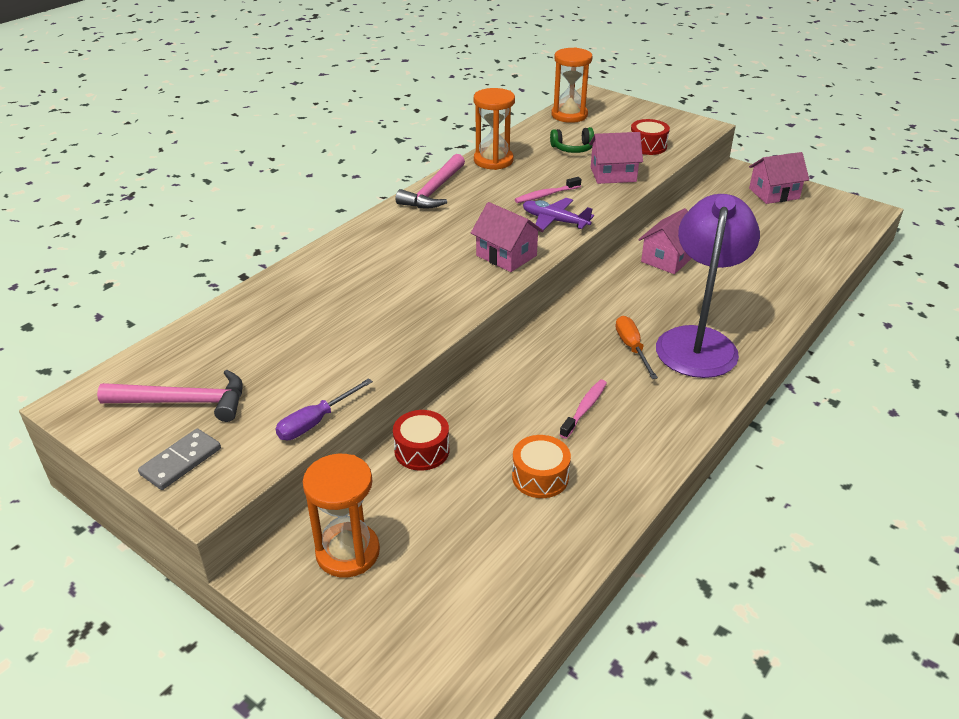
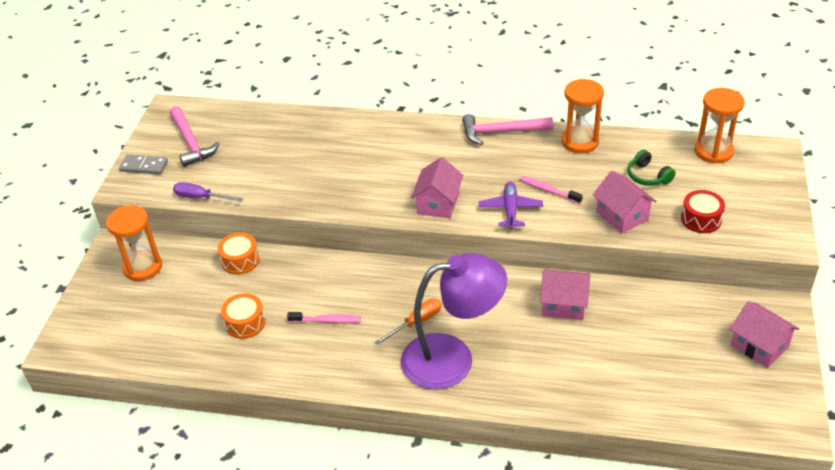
camera: 65 degrees right, 5 degrees up
red drum [393,410,449,471] -> orange drum [218,233,259,275]

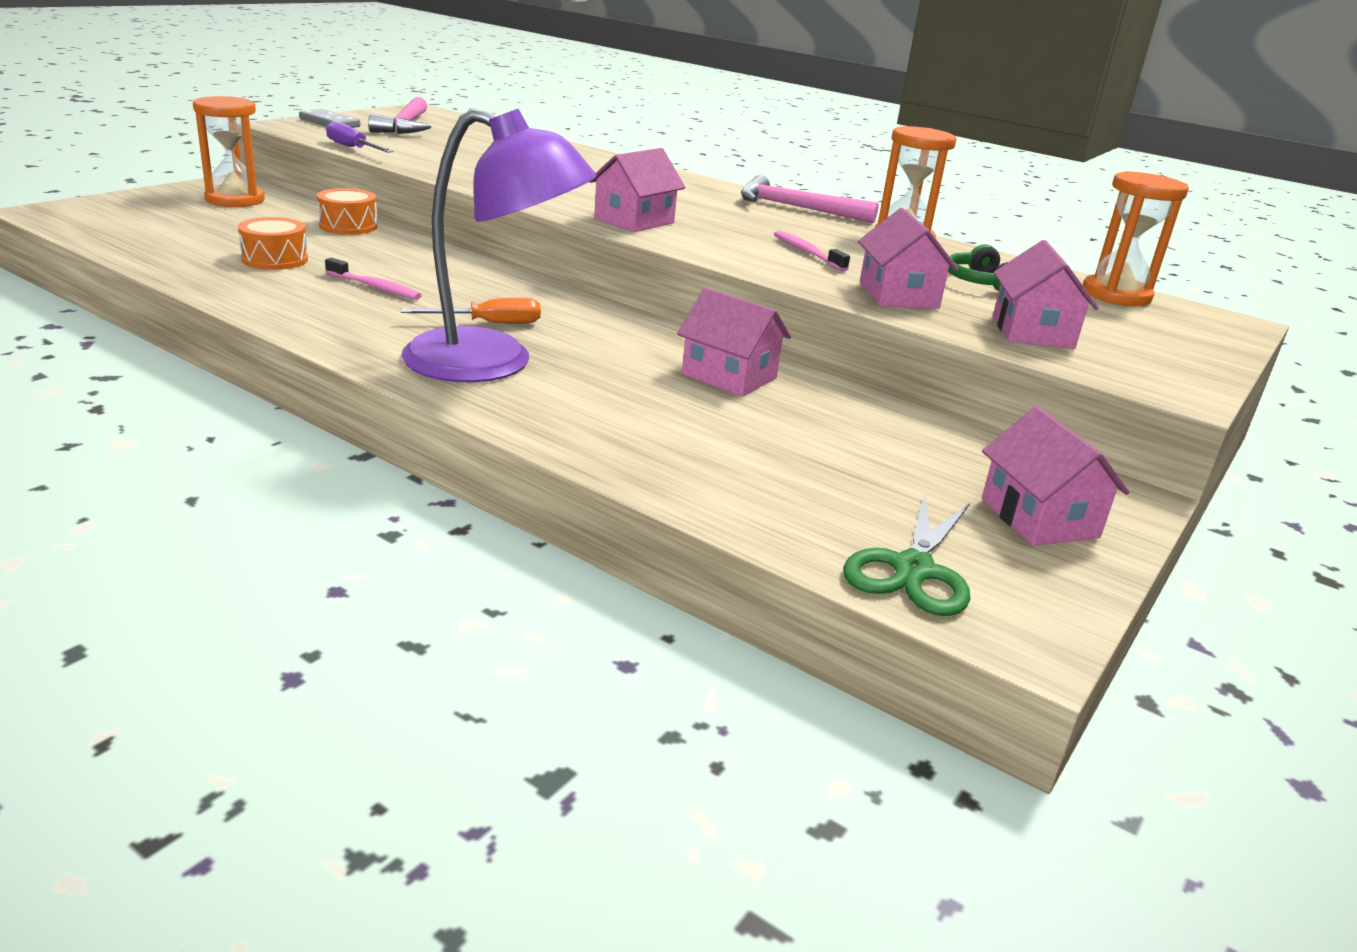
camera: 20 degrees right, 15 degrees down
purple plane [479,181,543,229] -> none
red drum [681,190,725,233] -> pink house [993,240,1099,349]
none -> green scissors [843,493,970,616]

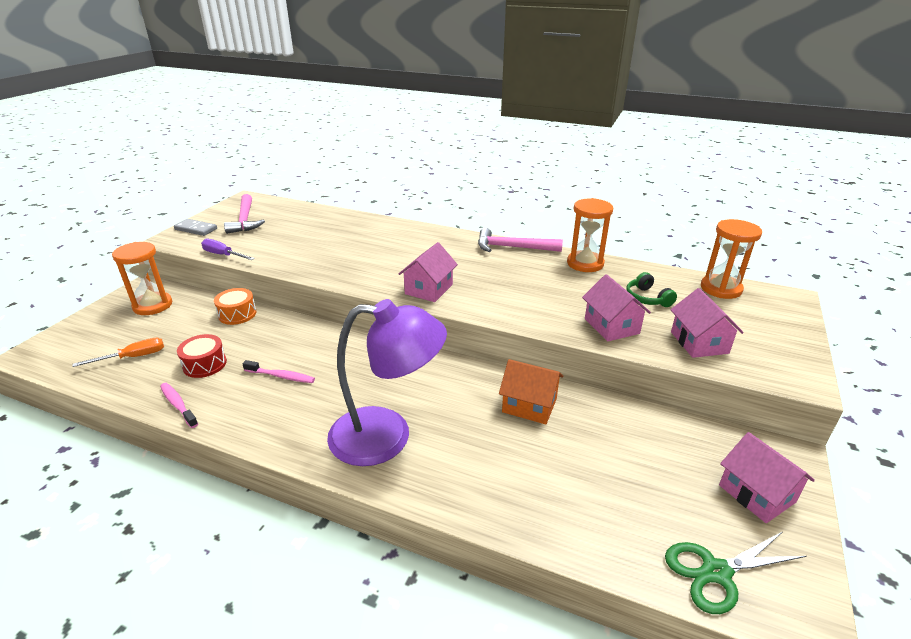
camera: 10 degrees left, 5 degrees up
orange drum [238,217,308,270] -> red drum [177,334,227,378]
orange screwdriver [401,297,541,324] -> orange screwdriver moved to [72,338,164,367]
pink house [677,288,791,397] -> orange house [499,359,563,424]
pink toothbrush [774,231,850,272] -> pink toothbrush moved to [160,383,198,428]
green scissors [843,493,970,616] -> green scissors turned 60 degrees clockwise [665,532,806,614]

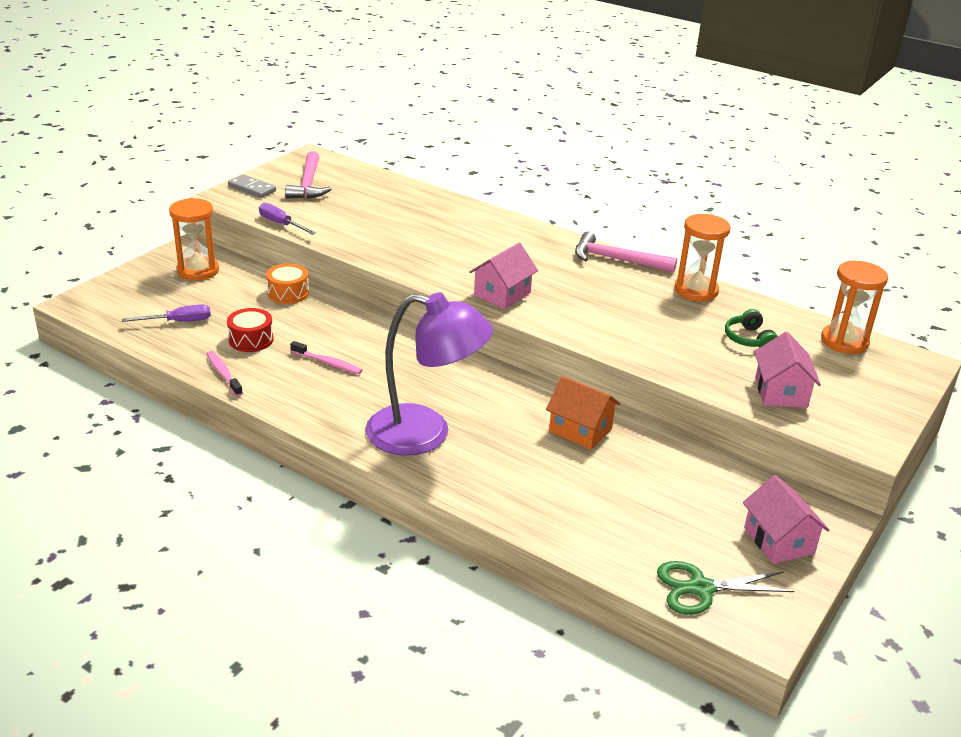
camera: 10 degrees right, 0 degrees up
orange screwdriver [72,338,164,367] -> purple screwdriver [122,304,211,322]
pink house [582,274,651,341] -> none

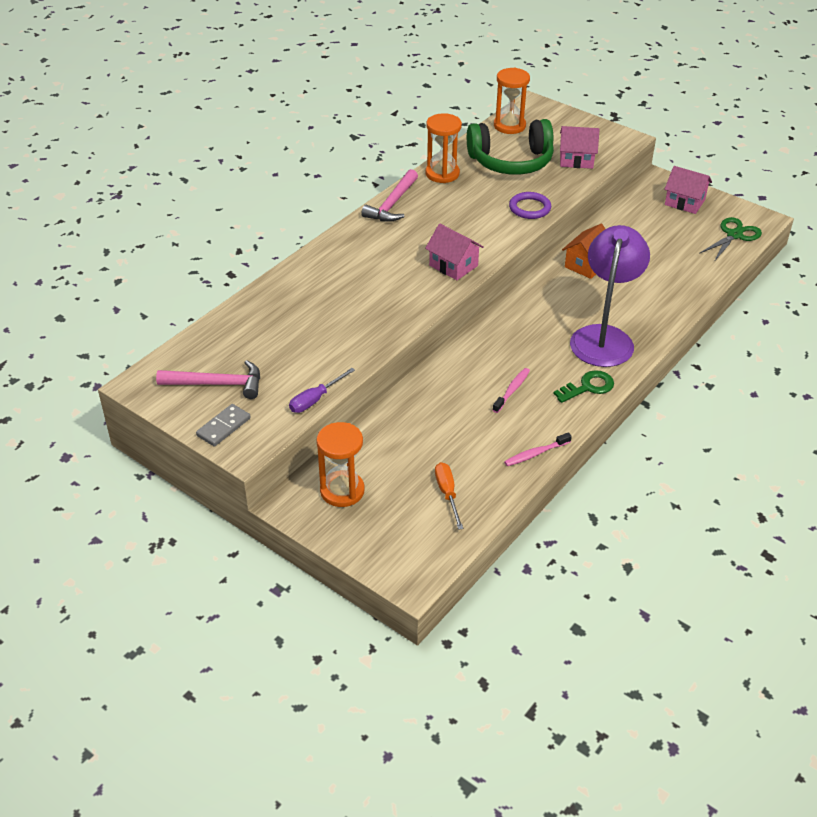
camera: 85 degrees left, 10 degrees up
purple screwdriver [122,304,211,322] -> orange screwdriver [435,462,463,530]
red drum [227,308,274,352] -> none
orange drum [266,264,309,304] -> none
green scissors [657,561,794,615] -> green scissors turned 135 degrees counterclockwise [699,217,762,262]
green headphones [725,309,778,348] -> green headphones [467,119,554,175], size x2.27
pink house [743,475,829,564] -> pink house turned 45 degrees clockwise [664,166,712,214]
none -> purple ring [509,192,551,219]
none -> green key [553,370,614,403]

